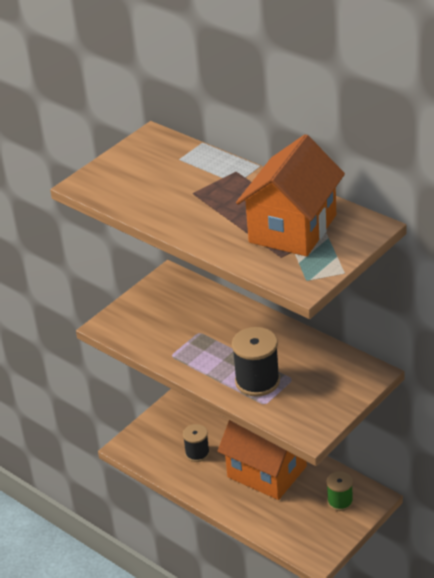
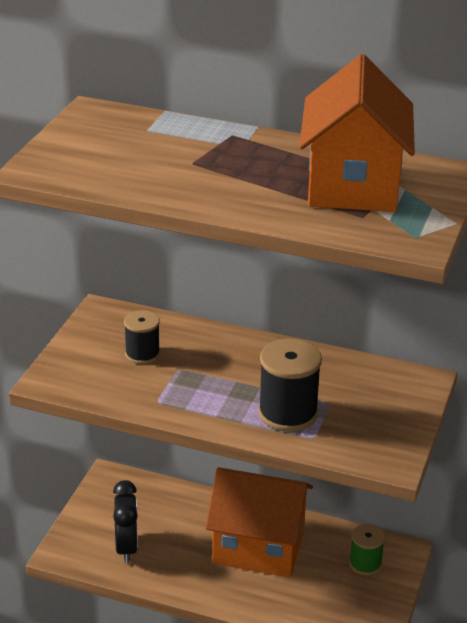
camera: 25 degrees left, 5 degrees down
black spool [183,424,210,462] -> black spool moved to [124,310,160,364]
none -> black clock [113,480,138,563]

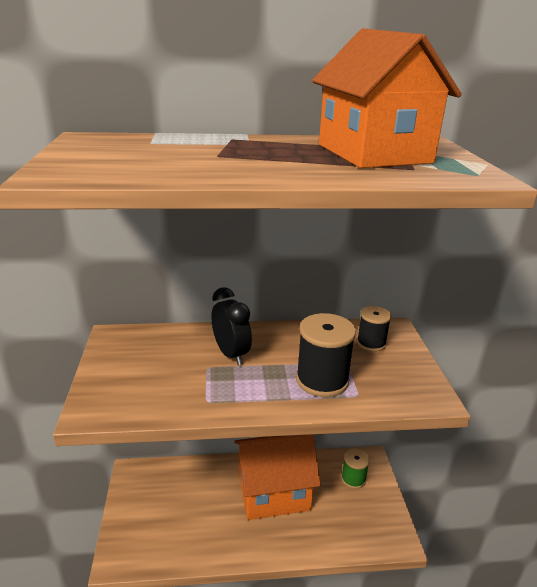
camera: 25 degrees left, 5 degrees down
black clock [113,480,138,563] -> black clock moved to [211,287,252,365]
black spool [124,310,160,364] -> black spool moved to [357,306,392,352]

